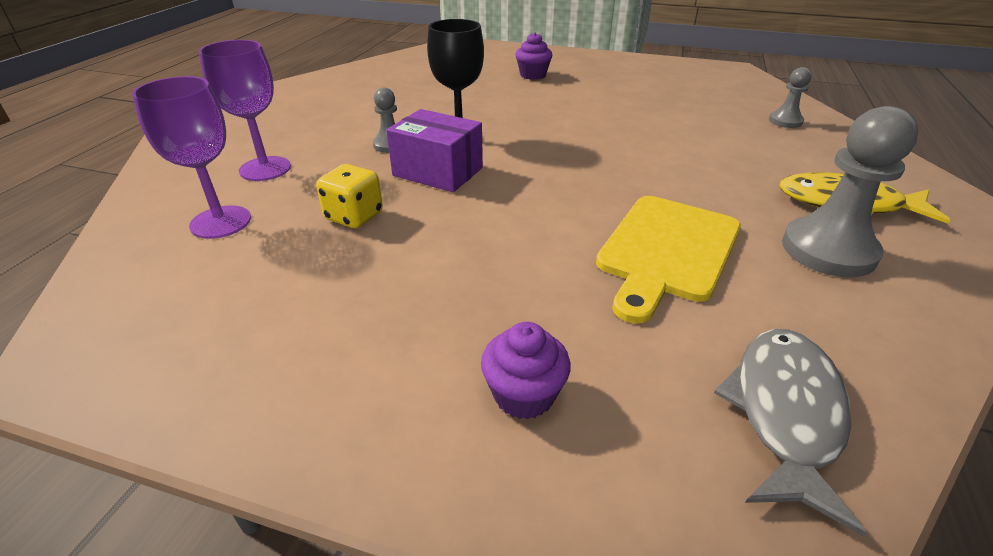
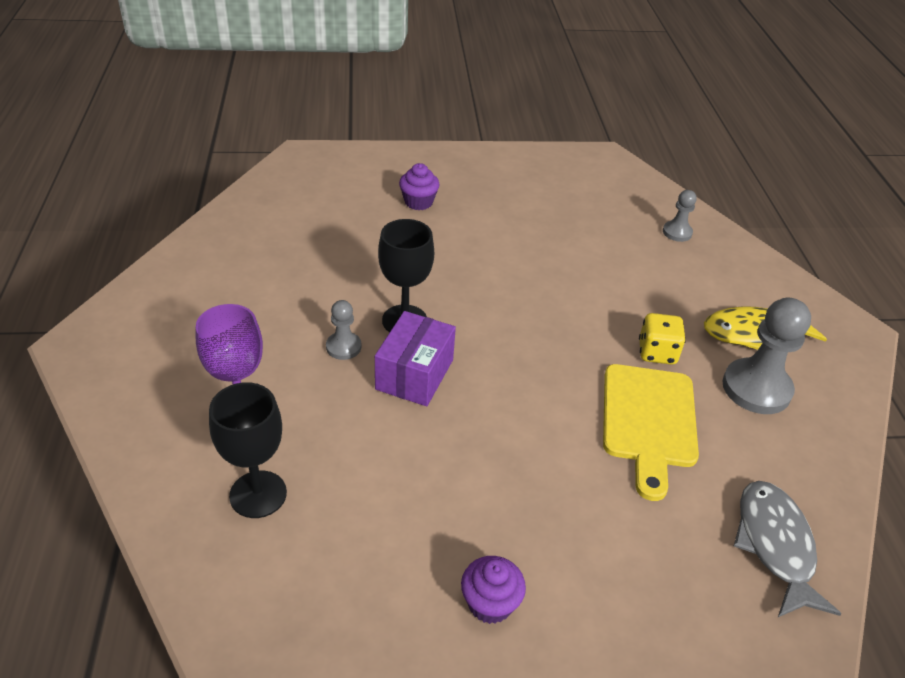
camera: 25 degrees left, 5 degrees up
purple goblet [132,76,251,239] -> black goblet [209,382,287,518]
yellow dice [316,164,383,228] -> yellow dice moved to [639,313,686,365]
purple box [386,109,483,192] -> purple box turned 75 degrees counterclockwise [375,311,456,406]
purple cupcake [481,322,571,419] -> purple cupcake moved to [461,556,526,624]

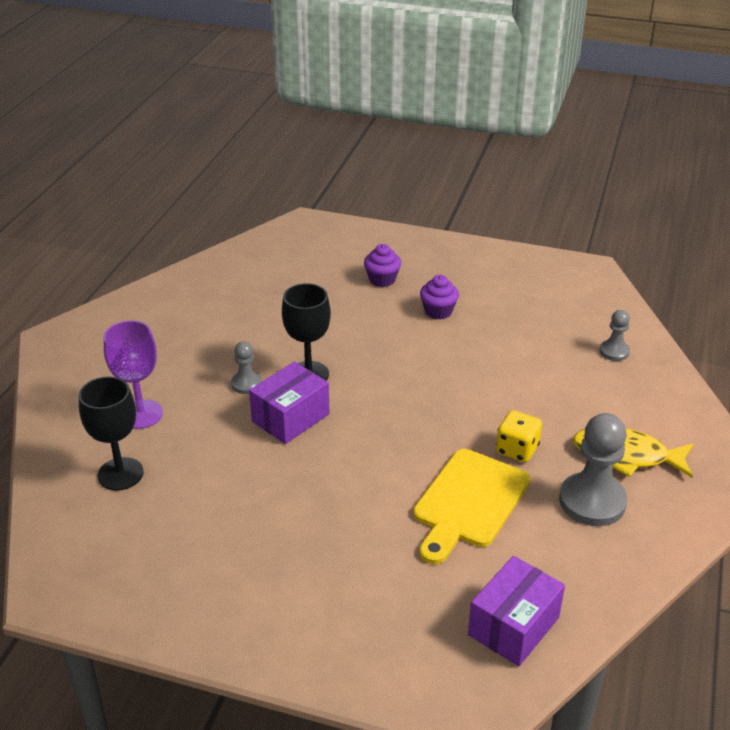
camera: 25 degrees right, 5 degrees down
purple cupcake [461,556,526,624] -> purple cupcake moved to [420,275,459,319]
grey fish [734,481,841,617] -> purple box [468,556,565,666]

